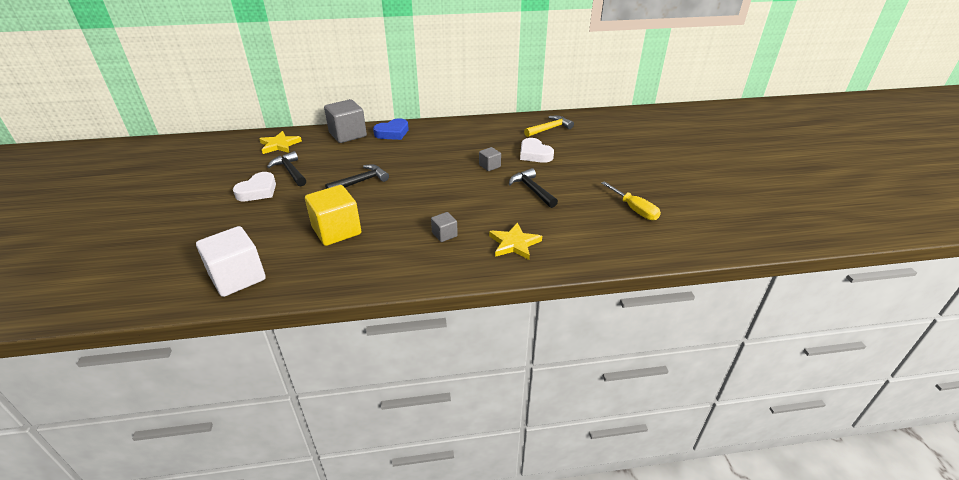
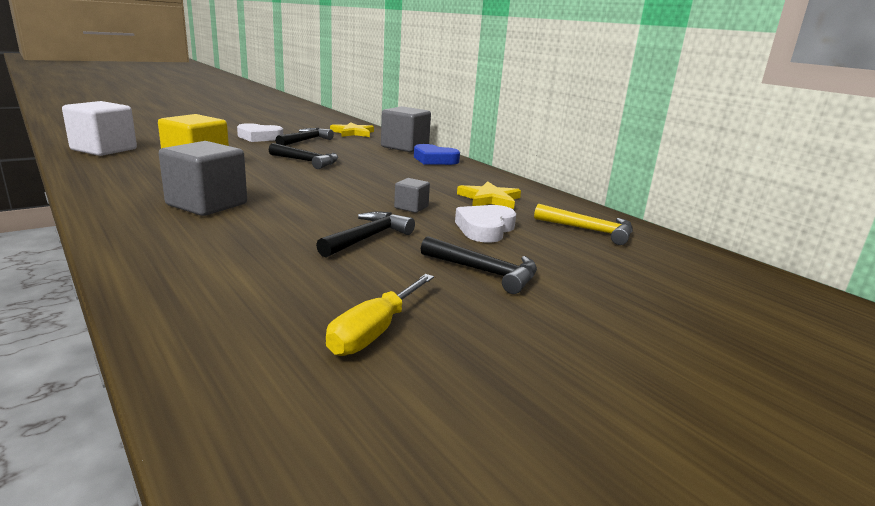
camera: 60 degrees right, 15 degrees down
grey cube [431,212,458,242] -> grey cube [159,141,247,216], size x2.02
yellow star [489,222,542,260] -> yellow star moved to [457,181,521,209]
none -> black hammer [421,236,537,294]

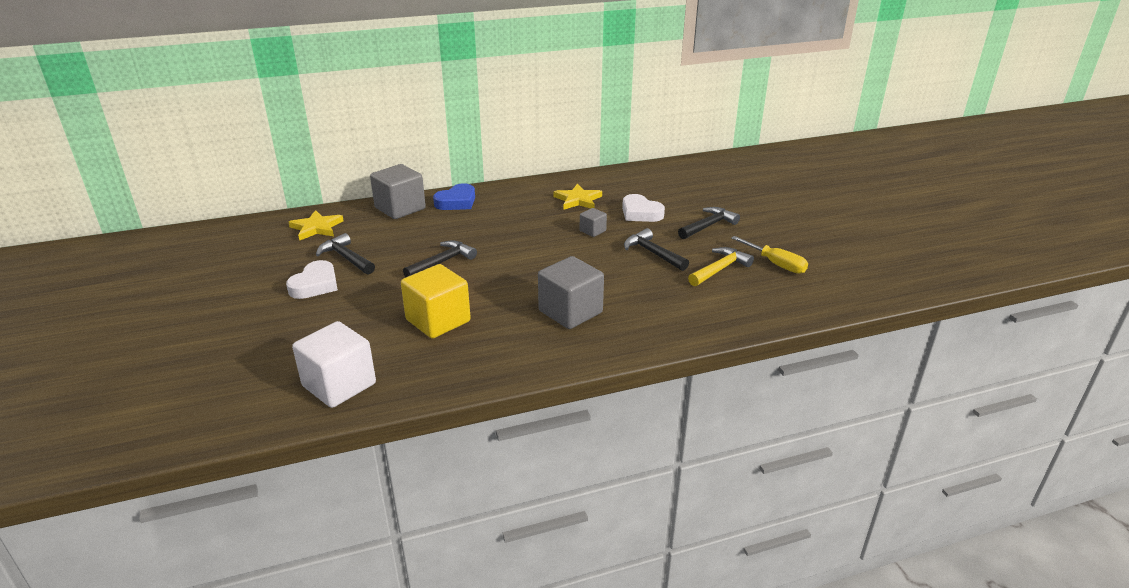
camera: 70 degrees left, 10 degrees up
yellow hammer [534,204,633,245] -> yellow hammer moved to [688,247,754,286]

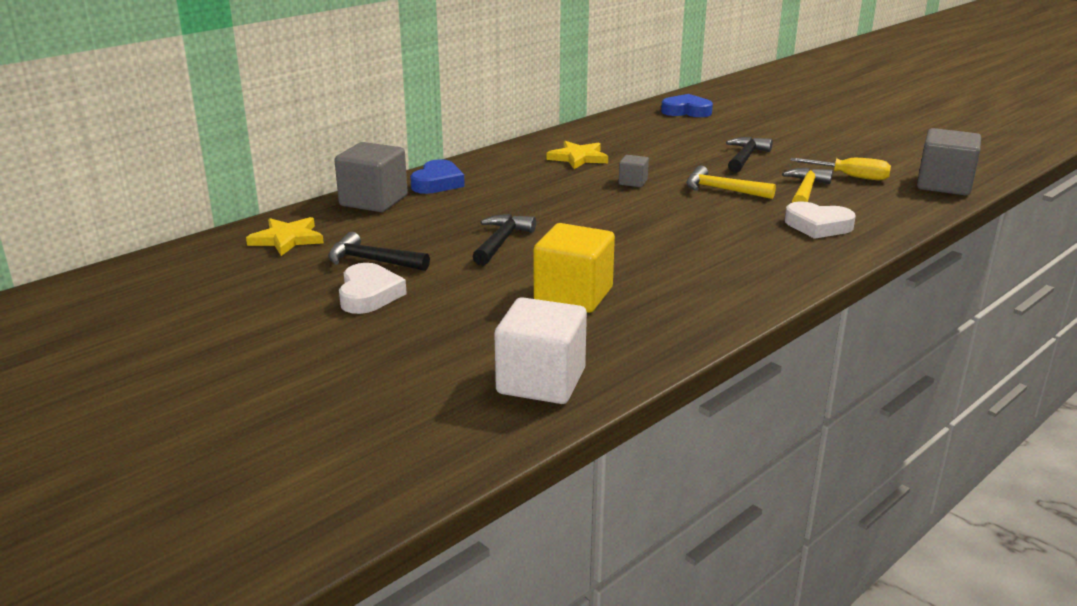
camera: 25 degrees left, 5 degrees down
grey cube [538,256,604,329] -> grey cube moved to [917,128,981,195]
white heart [622,194,665,222] -> white heart moved to [785,201,856,239]
black hammer [624,228,689,271] -> yellow hammer [686,166,776,199]
none -> blue heart [661,94,713,117]

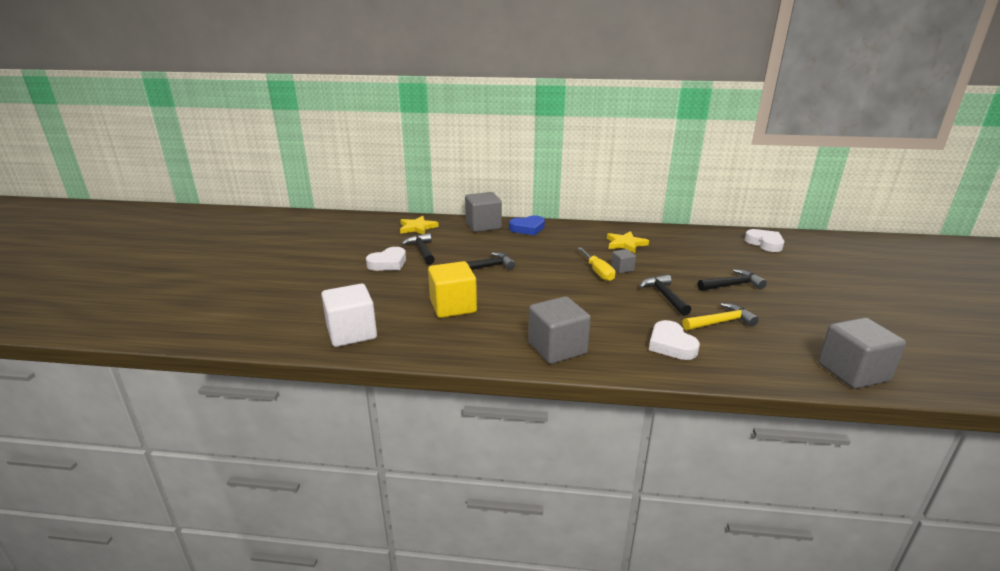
camera: 50 degrees right, 0 degrees up
blue heart [661,94,713,117] -> white heart [744,229,784,252]
yellow hammer [686,166,776,199] -> black hammer [639,274,691,316]
yellow screwdriver [790,158,891,180] -> yellow screwdriver moved to [577,247,615,281]
none -> grey cube [528,296,591,364]

